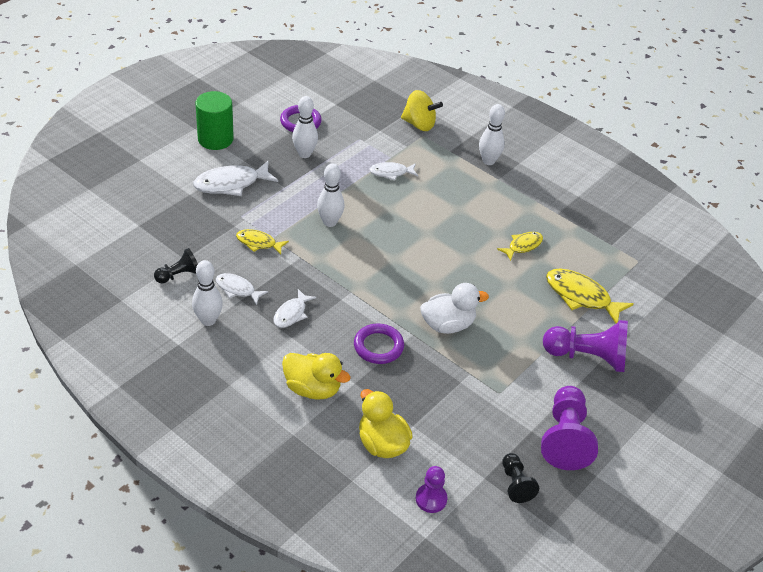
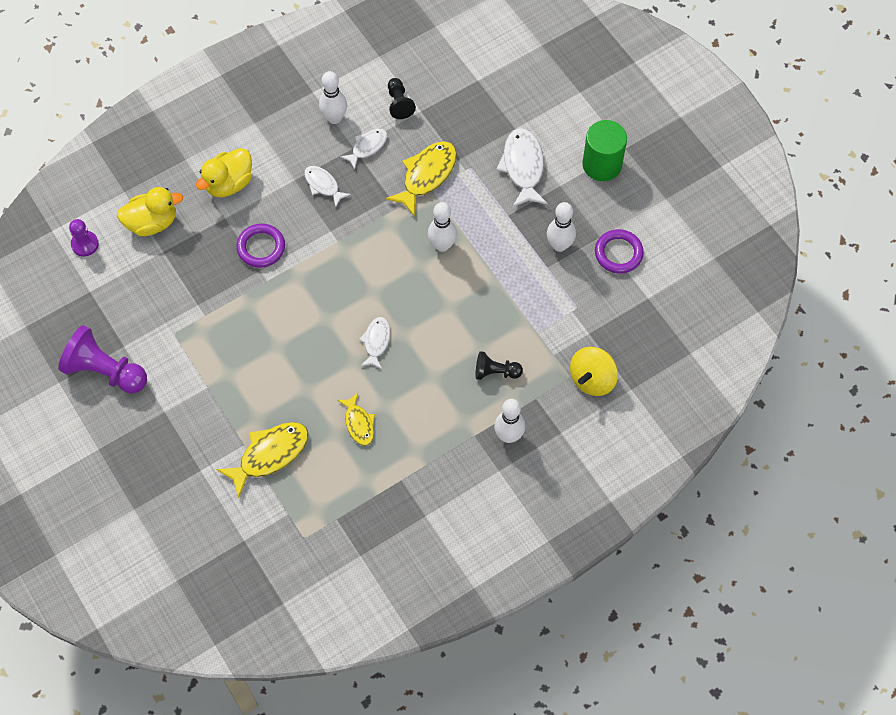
camera: 110 degrees right, 20 degrees up
yellow fish [236,229,289,255] -> yellow fish [386,141,457,217], size x1.67
white fish [369,162,418,181] -> white fish moved to [359,317,391,369]
white duck [420,283,489,334] -> none
black pawn [502,453,539,503] -> black pawn moved to [475,351,523,380]
purple pawn [543,320,628,372] -> none

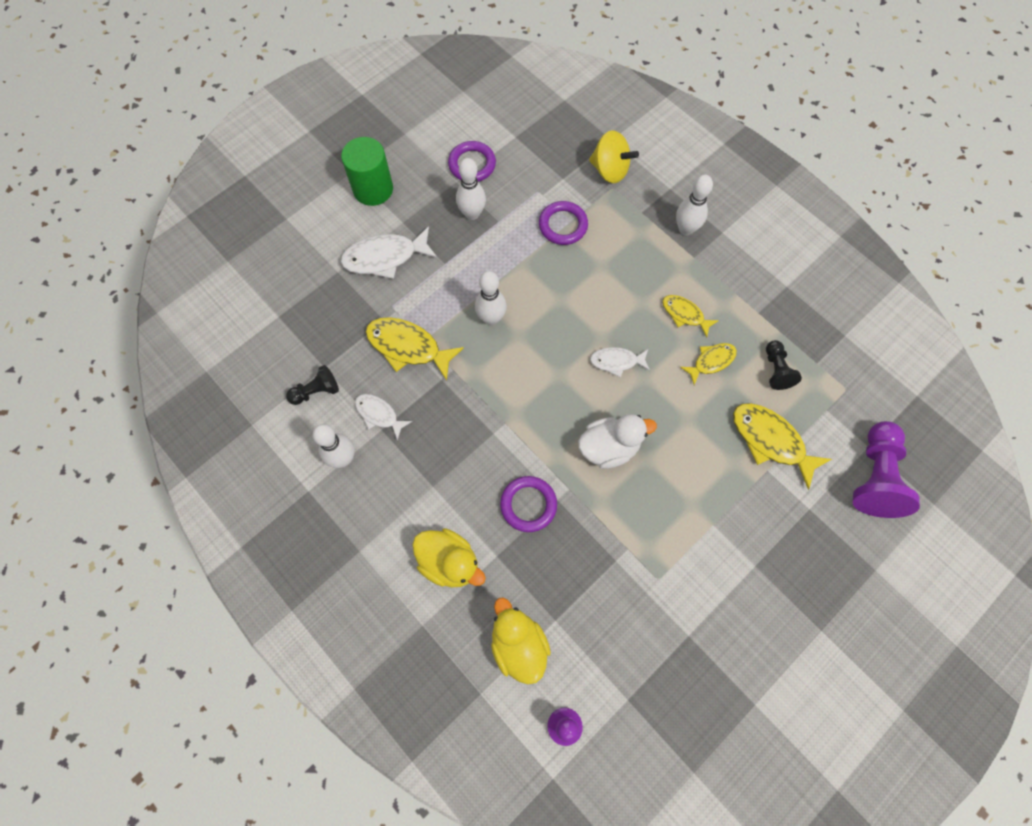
camera: 100 degrees left, 5 degrees up
purple pawn [58,325,147,394] -> purple pawn moved to [853,421,920,518]
white fish [304,166,351,208] -> none
black pawn [475,351,523,380] -> black pawn moved to [766,340,802,390]
none -> purple ring [539,201,588,245]
none -> white duck [578,414,657,469]
none -> yellow fish [662,295,719,337]

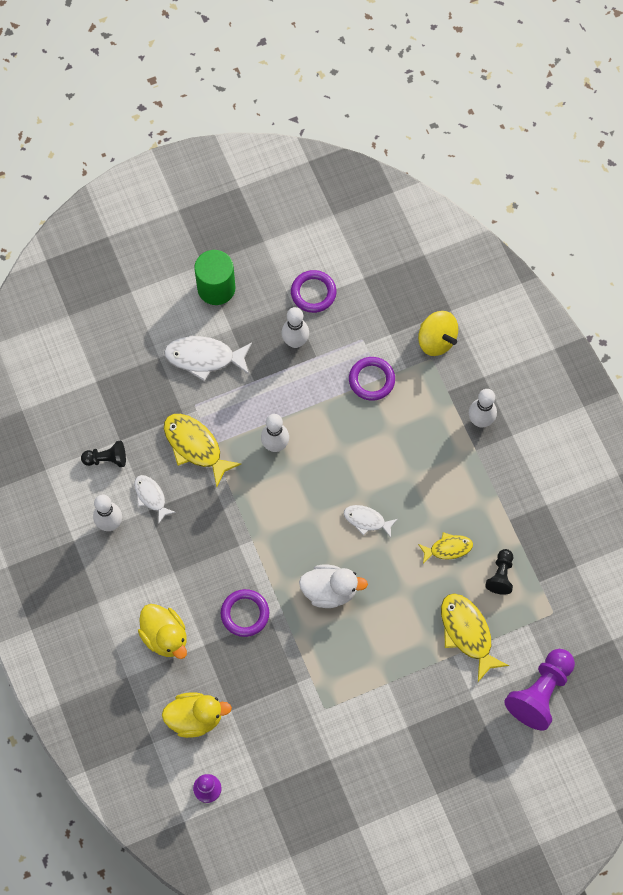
camera: 20 degrees right, 0 degrees up
yellow duck [491,597,551,684] -> yellow duck turned 90 degrees clockwise [162,692,232,738]
yellow fish [662,295,719,337] -> none

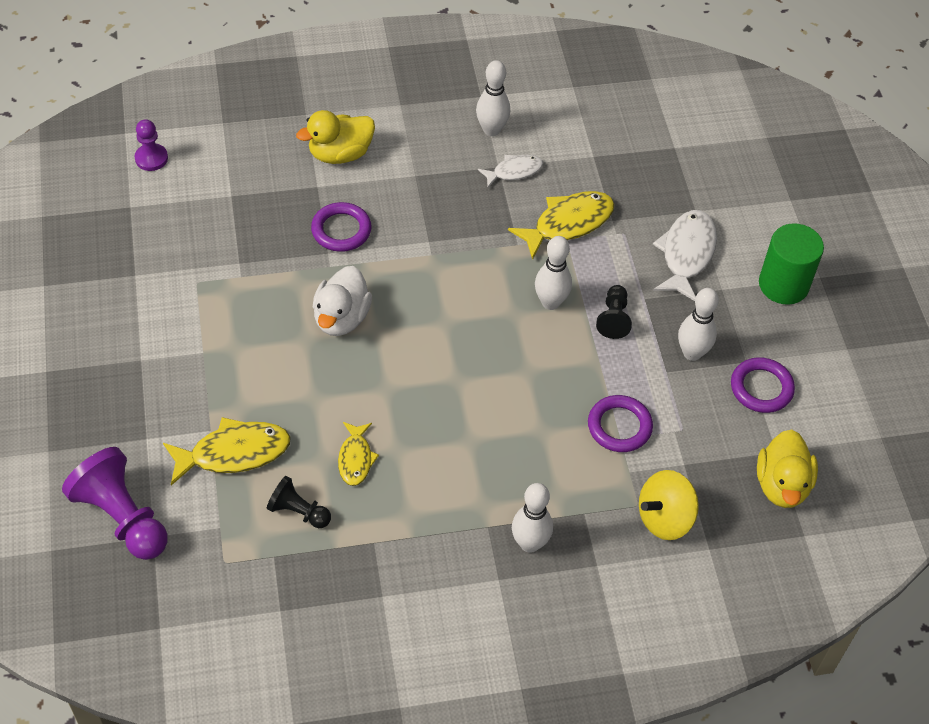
camera: 100 degrees right, 15 degrees down
black pawn [81,441,126,467] -> black pawn moved to [596,285,632,339]
yellow duck [162,692,232,738] -> yellow duck moved to [757,429,818,508]
white fish [344,505,398,538] -> none

